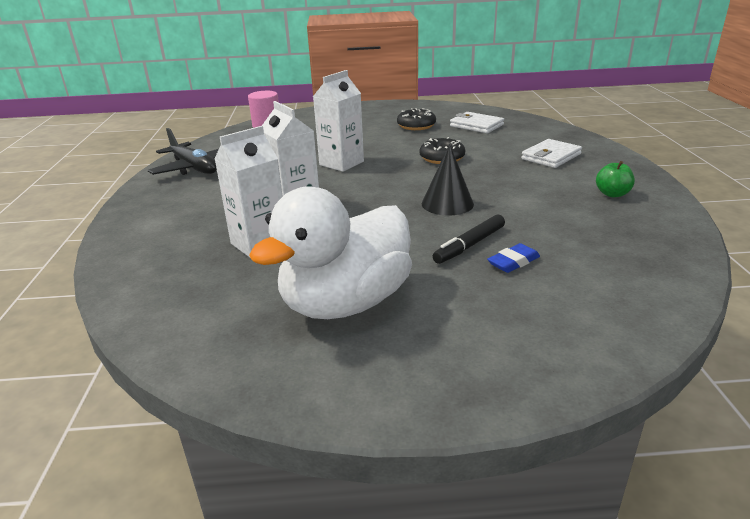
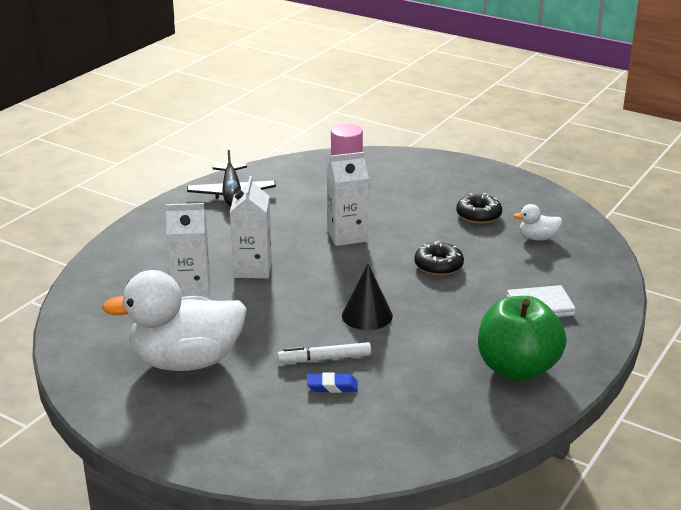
camera: 35 degrees right, 0 degrees up
black marker [433,215,505,264] -> white marker [277,342,371,363]
white wallet [450,112,504,133] -> white duck [513,204,562,241]
green apple [596,161,635,197] -> green apple [478,296,567,381], size x2.28

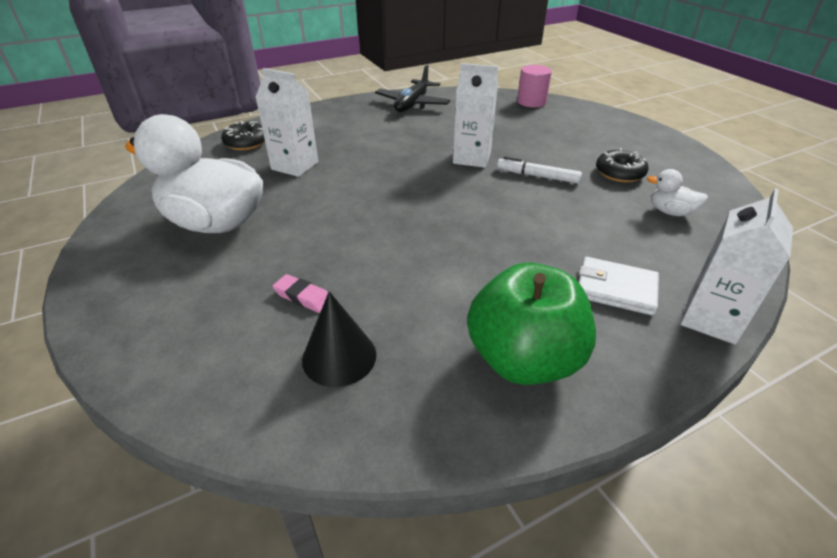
camera: 30 degrees right, 10 degrees up
white carton [230,176,272,279] -> white carton moved to [681,189,793,345]
white marker [277,342,371,363] -> white marker moved to [497,156,582,184]
blue eraser [307,372,358,393] -> pink eraser [272,274,328,313]
black cone [342,264,393,330] -> black cone moved to [302,291,376,387]
black donut [414,241,464,276] -> black donut moved to [221,121,265,150]

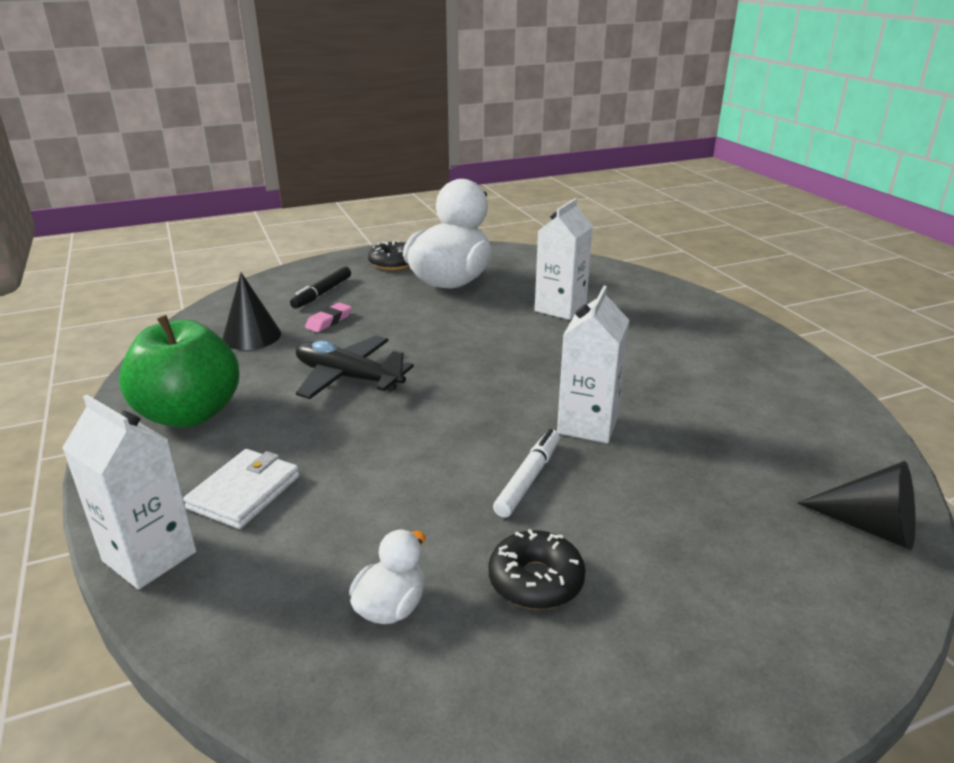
camera: 95 degrees right, 10 degrees down
black donut [221,121,265,150] -> black donut moved to [368,240,409,270]
black plane [375,65,450,112] -> black plane moved to [296,335,414,399]
pink cylinder [517,65,552,107] -> black cone [797,461,916,550]
none -> black marker [290,266,351,309]

